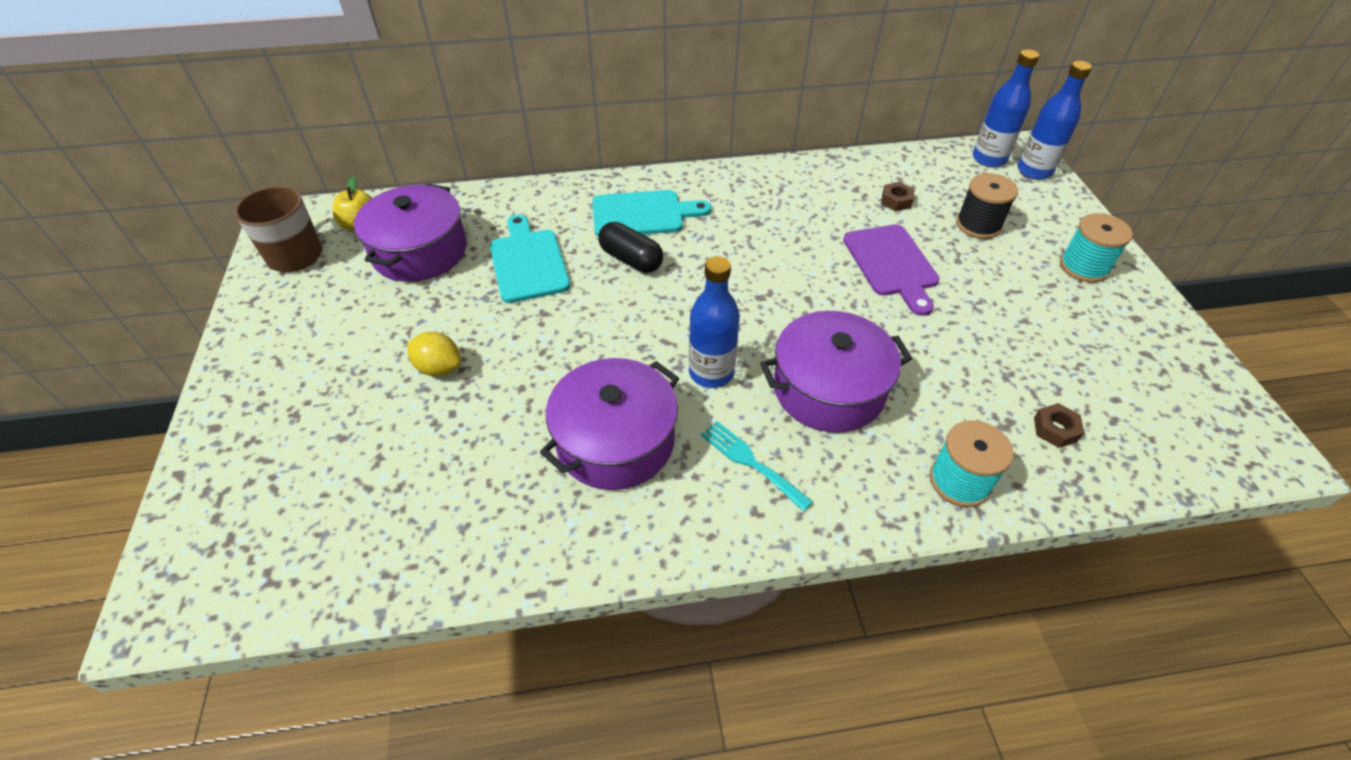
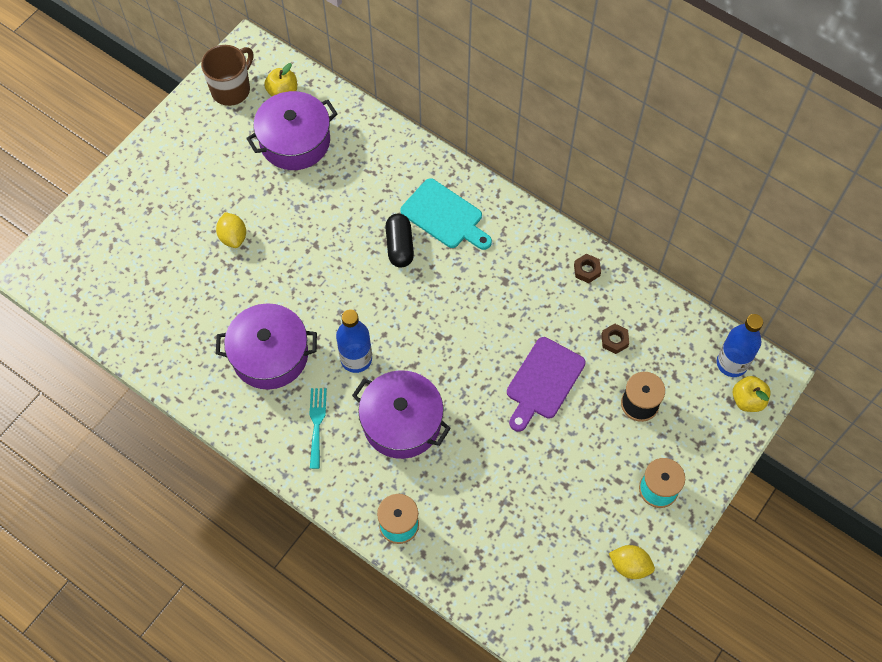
camera: 45 degrees right, 15 degrees up
turquoise cutting board [490,214,570,303] -> none
blue bottle [1018,61,1092,180] -> yellow apple [733,376,771,412]
brown nut [1034,403,1084,448] -> brown nut moved to [574,254,601,283]
none -> yellow lemon [609,545,655,579]

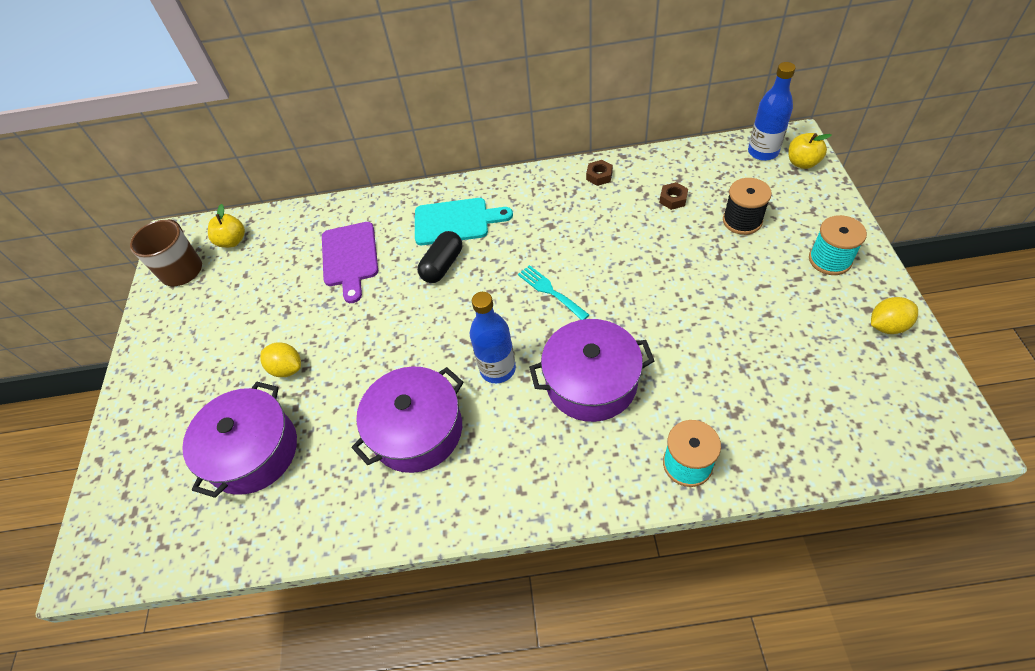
camera: 35 degrees left, 10 degrees down
purple pot [246,91,337,170] -> purple pot moved to [182,381,297,498]
turquoise fork [309,388,327,469] -> turquoise fork moved to [518,265,589,320]
black capsule [385,214,414,268] -> black capsule turned 75 degrees clockwise [418,231,462,283]
purple cutting board [507,337,586,432] -> purple cutting board moved to [322,222,378,303]

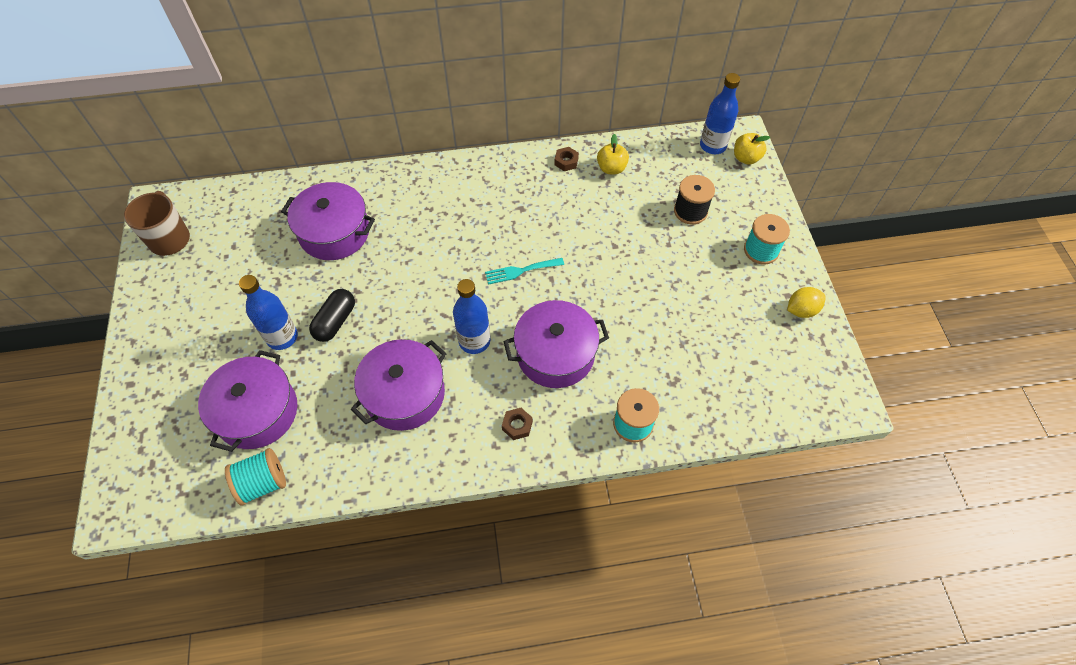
camera: 10 degrees left, 5 degrees up
yellow apple [208,204,245,248] -> yellow apple moved to [597,134,629,174]
yellow lemon [260,342,301,377] -> blue bottle [239,275,298,350]
purple cutting board [322,222,378,303] -> purple pot [281,182,375,260]
turquoise cutting board [415,198,513,245] -> none
black capsule [418,231,462,283] -> black capsule moved to [309,289,355,342]
turquoise fork [518,265,589,320] -> turquoise fork turned 60 degrees counterclockwise [485,258,564,285]
brown nut [660,182,688,210] -> brown nut moved to [502,408,533,440]
none -> turquoise spool [225,448,286,506]

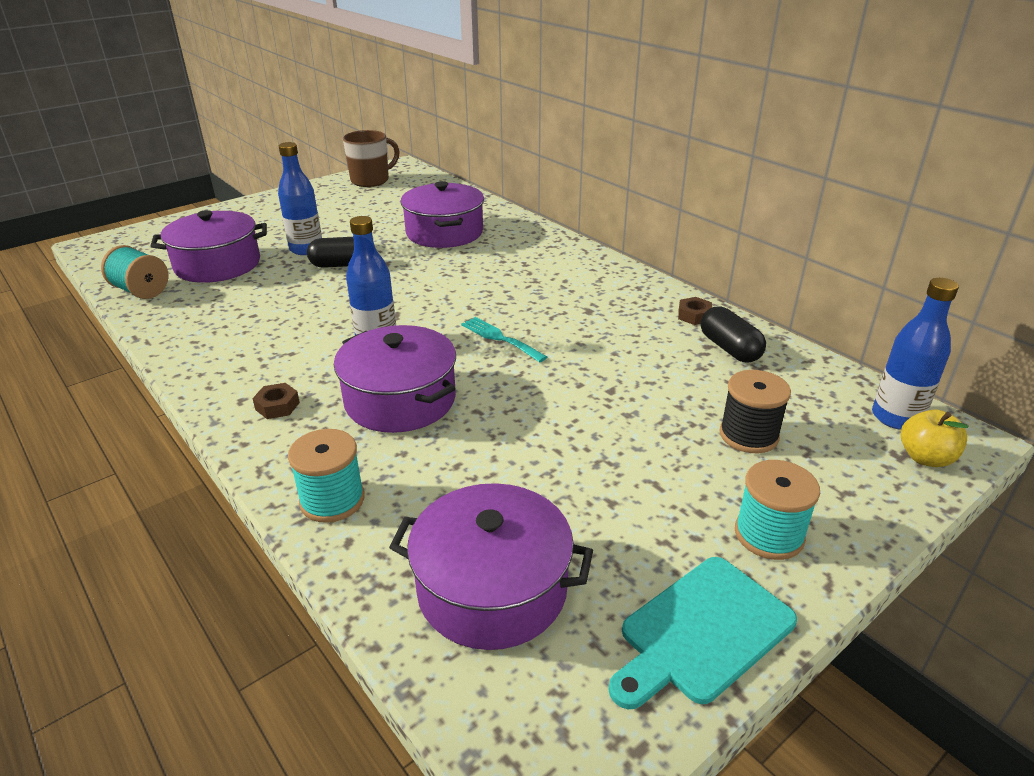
camera: 60 degrees right, 25 degrees down
purple pot [351,339,447,431] -> purple pot moved to [389,483,593,650]
yellow apple [597,134,629,174] -> black capsule [701,306,766,363]
yellow lemon [787,287,826,318] -> turquoise cutting board [608,557,797,709]

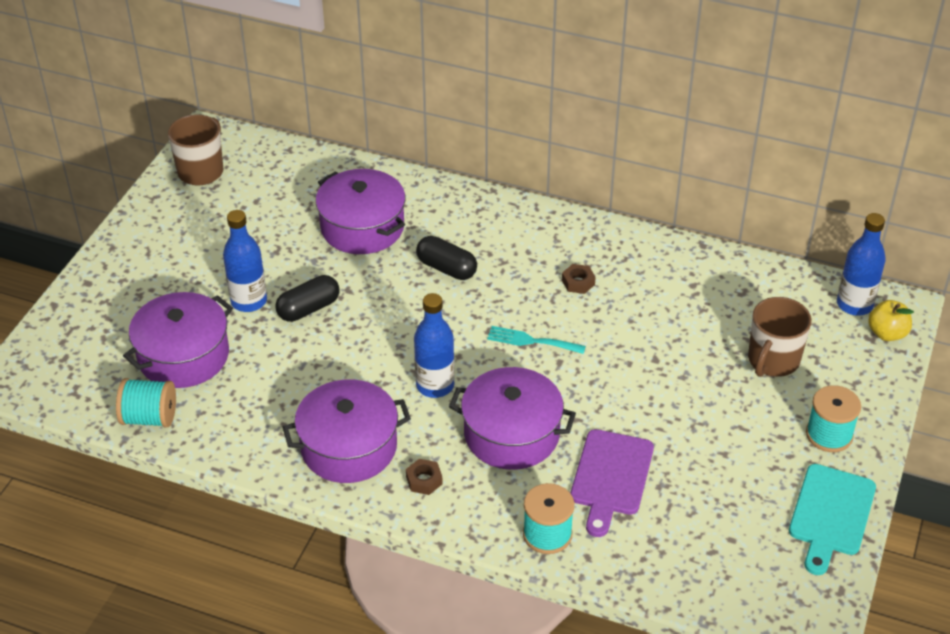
camera: 30 degrees left, 10 degrees up
purple pot [389,483,593,650] -> purple pot moved to [283,380,411,483]
brown nut [678,297,712,325] -> brown nut moved to [562,264,596,294]
black capsule [701,306,766,363] -> black capsule moved to [416,236,477,280]
black spool [719,370,791,453] -> brown mug [748,297,812,377]
none -> purple cutting board [571,429,654,537]

